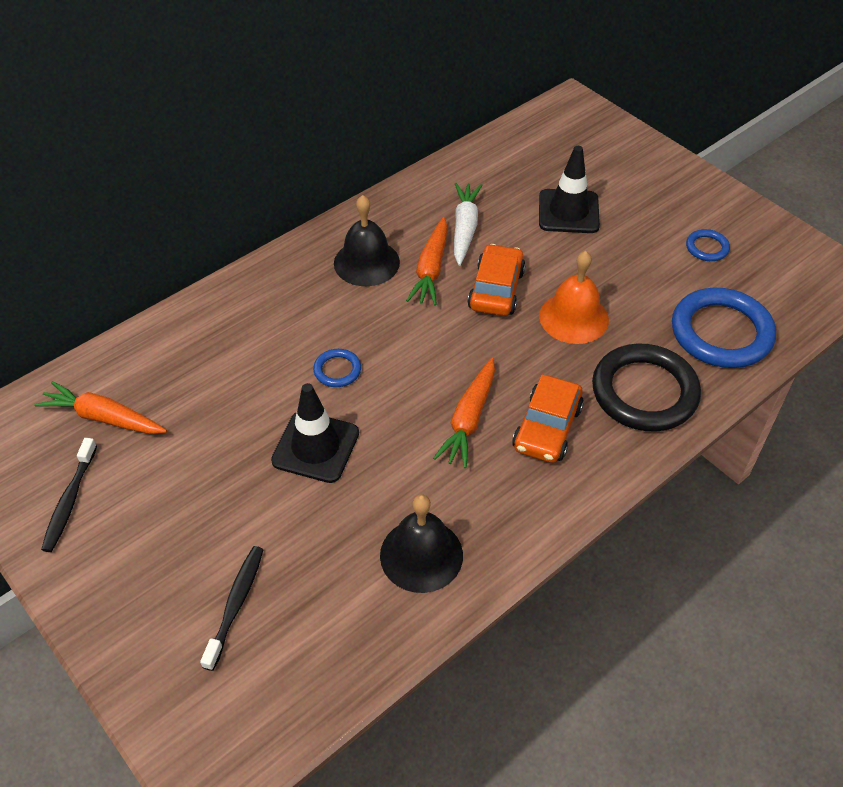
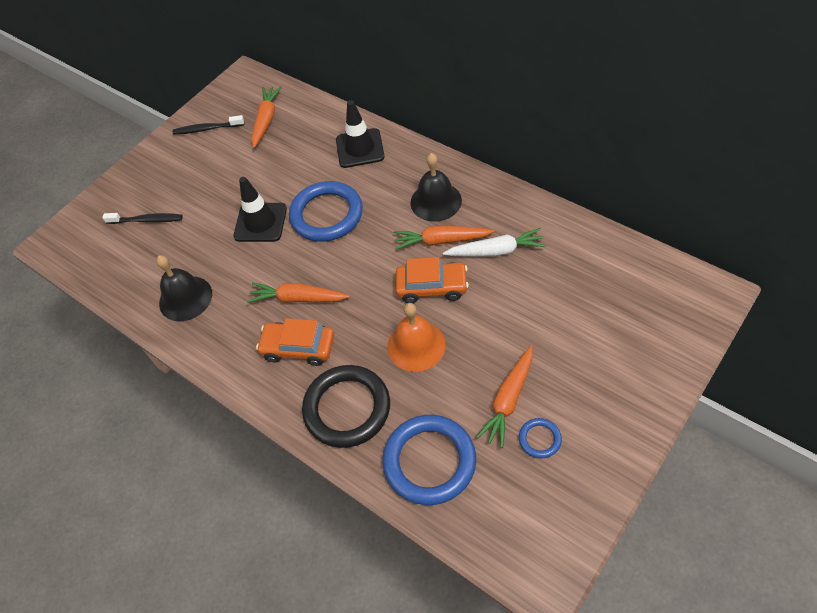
camera: 85 degrees right, 5 degrees up
blue ring [313,349,361,387] -> blue ring [289,181,363,242], size x2.20
black traffic cone [539,146,600,233] -> black traffic cone moved to [336,100,385,168]
none -> orange carrot [476,346,533,448]

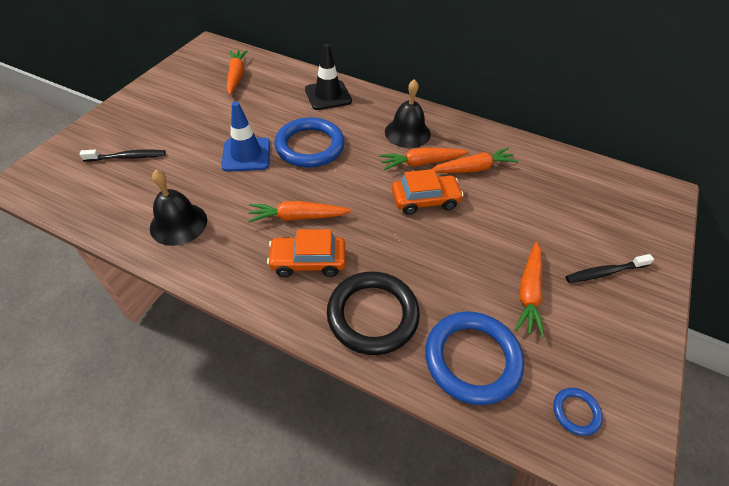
camera: 20 degrees left, 5 degrees down
black toothbrush [172,115,244,135] -> black toothbrush moved to [565,254,654,283]
black traffic cone [233,177,287,242] -> blue traffic cone [221,102,270,171]
orange bell [387,303,446,372] -> none
white carrot [443,228,546,257] -> orange carrot [432,148,518,173]
blue ring [519,418,562,459] -> blue ring moved to [553,388,603,436]

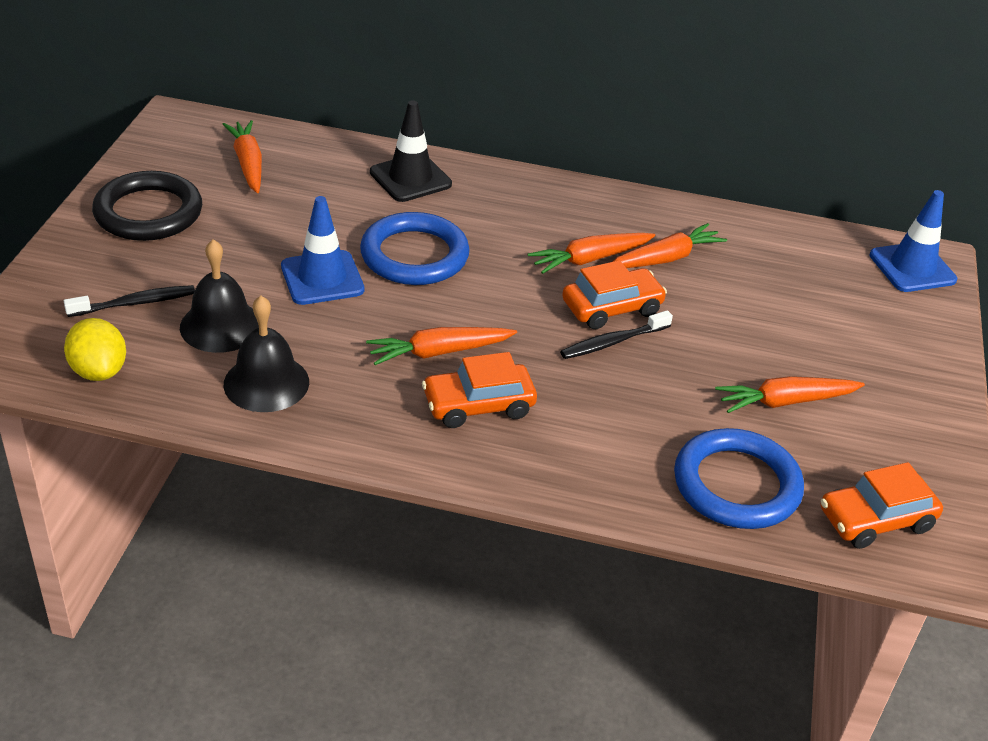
camera: 15 degrees left, 10 degrees down
black ring [327,271,420,355] -> black ring moved to [92,171,202,241]
black bell [385,79,431,148] -> black bell moved to [180,239,259,353]
orange carrot [515,242,545,337] -> orange carrot turned 75 degrees clockwise [715,376,865,413]
blue ring [553,388,603,436] -> orange car [821,462,943,549]
black toothbrush [565,254,654,283] -> black toothbrush moved to [560,310,673,359]
none -> yellow lemon [64,318,126,381]
none -> blue traffic cone [869,190,957,292]

